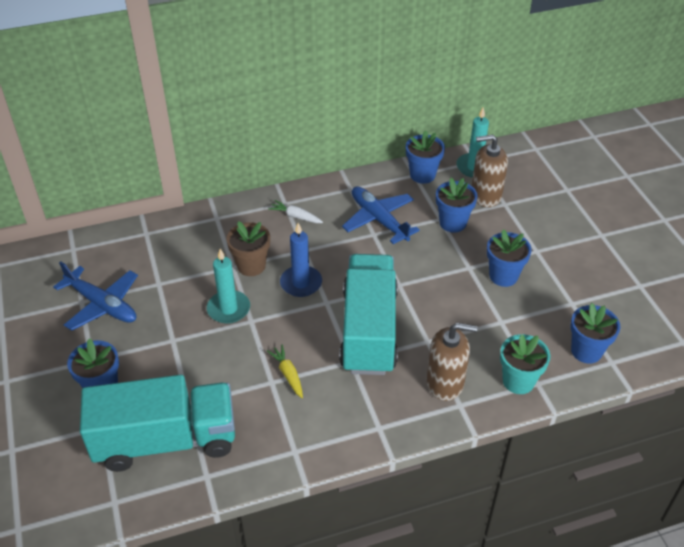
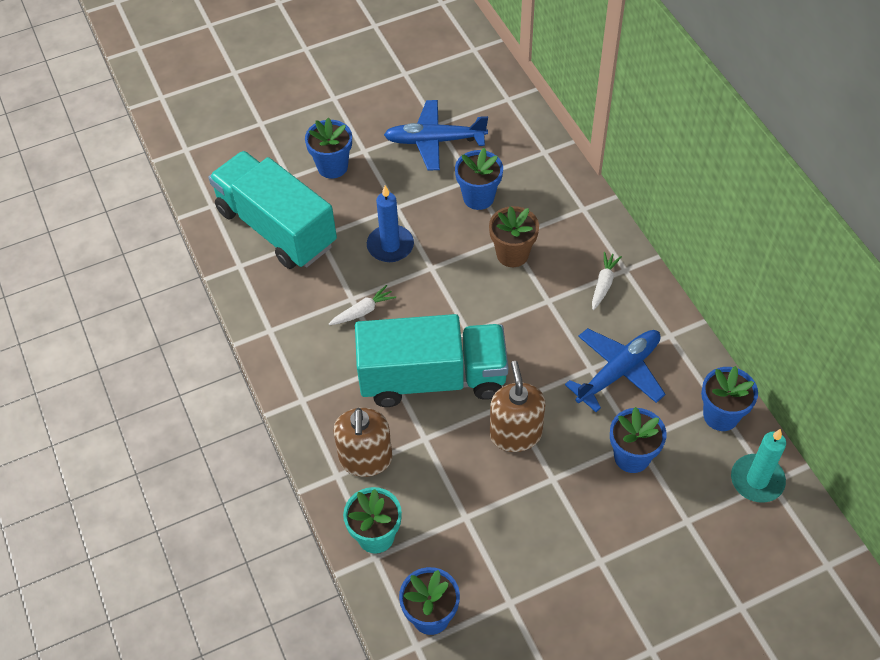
camera: 85 degrees right, 10 degrees up
blue plane [53,262,138,331] -> blue plane turned 60 degrees clockwise [384,100,488,171]
turquoise truck [80,375,235,472] -> turquoise truck turned 150 degrees clockwise [209,151,337,269]
turquoise candle [207,249,250,324] -> none
yellow carrot [267,345,303,398] -> white carrot [329,285,396,325]
blue candle [280,223,322,297] -> blue candle moved to [367,186,414,262]
brown soap dispenser [472,134,508,207] -> brown soap dispenser moved to [490,361,545,452]
blue flower pot [487,229,532,287] -> blue flower pot moved to [455,148,503,210]

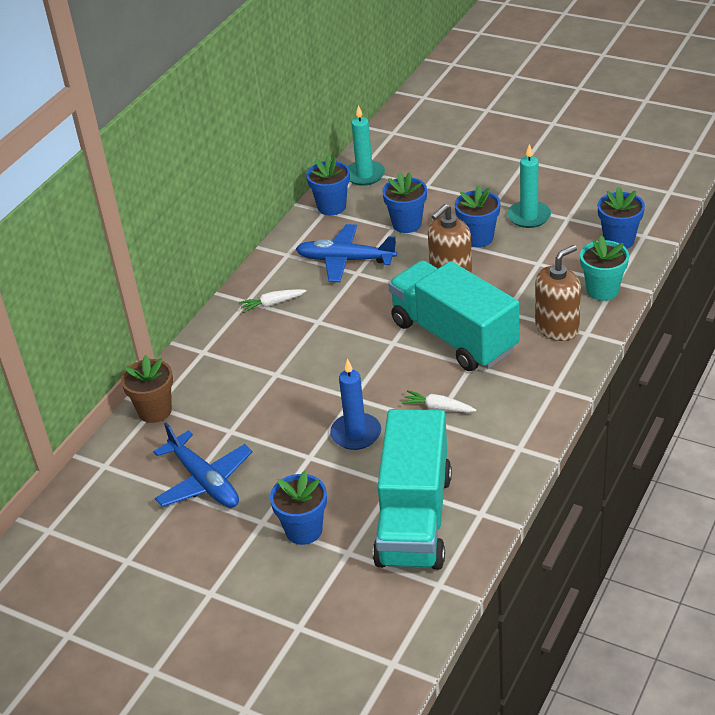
camera: 125 degrees left, 15 degrees down
blue flower pot [455,148,503,210] -> blue flower pot moved to [455,185,500,247]
brown flower pot [489,206,539,267] -> brown flower pot moved to [121,355,173,423]
none -> turquoise candle [507,144,551,228]

